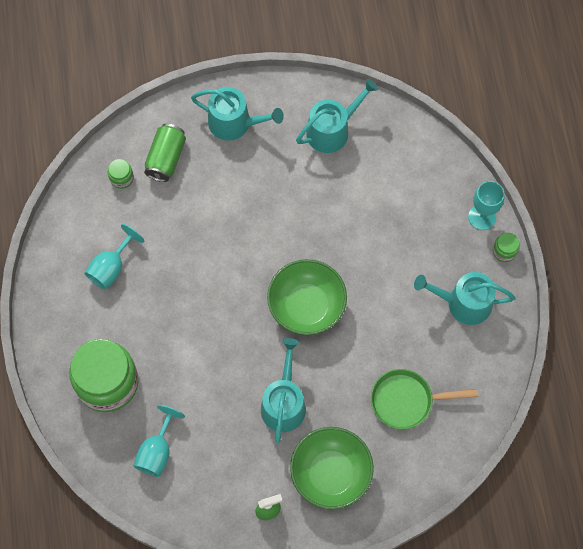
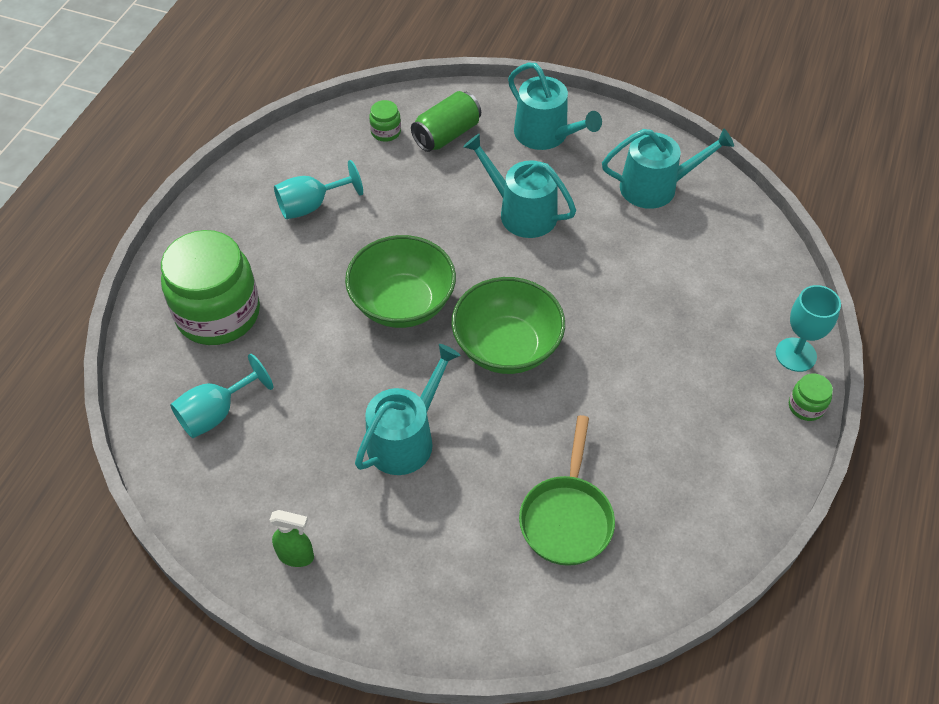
camera: 30 degrees right, 15 degrees down
green bowl [290,427,374,509] -> green bowl moved to [345,235,456,328]
green pan [371,369,478,429] -> green pan turned 105 degrees counterclockwise [519,415,615,566]
turquoise watering can [414,272,515,325] -> turquoise watering can moved to [463,134,576,238]

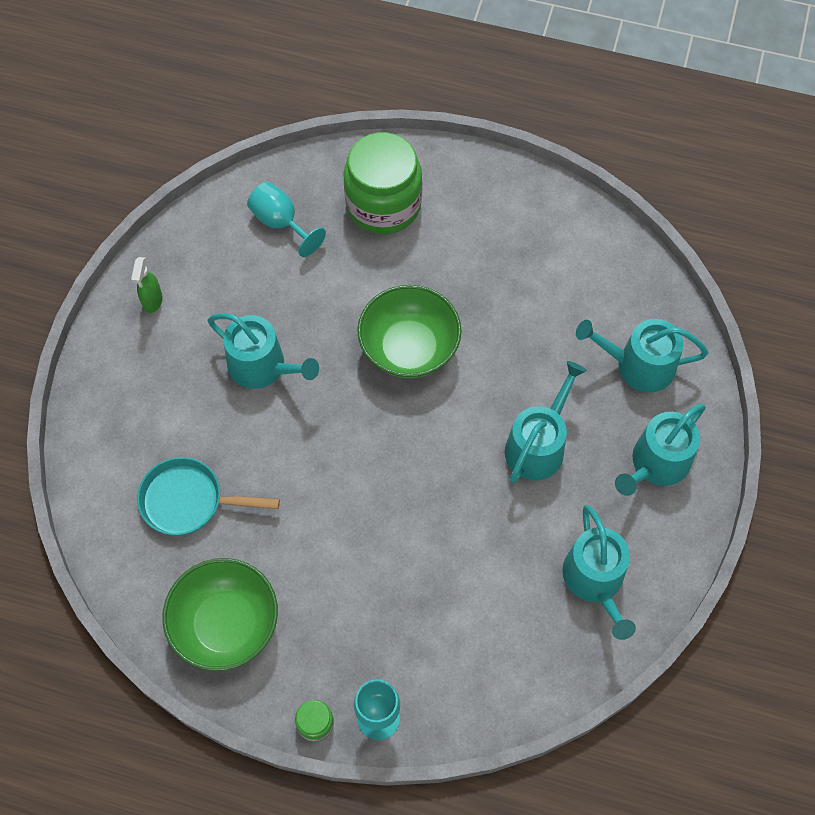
camera: 85 degrees right, 10 degrees up
turquoise goblet [274,160,363,219] -> none
green jar [369,100,401,142] -> none
green can [411,91,481,152] -> turquoise watering can [576,319,708,392]
green bowl [451,277,565,374] -> green bowl moved to [162,558,278,671]
green pan [519,415,615,566] -> turquoise pan [137,457,280,536]

